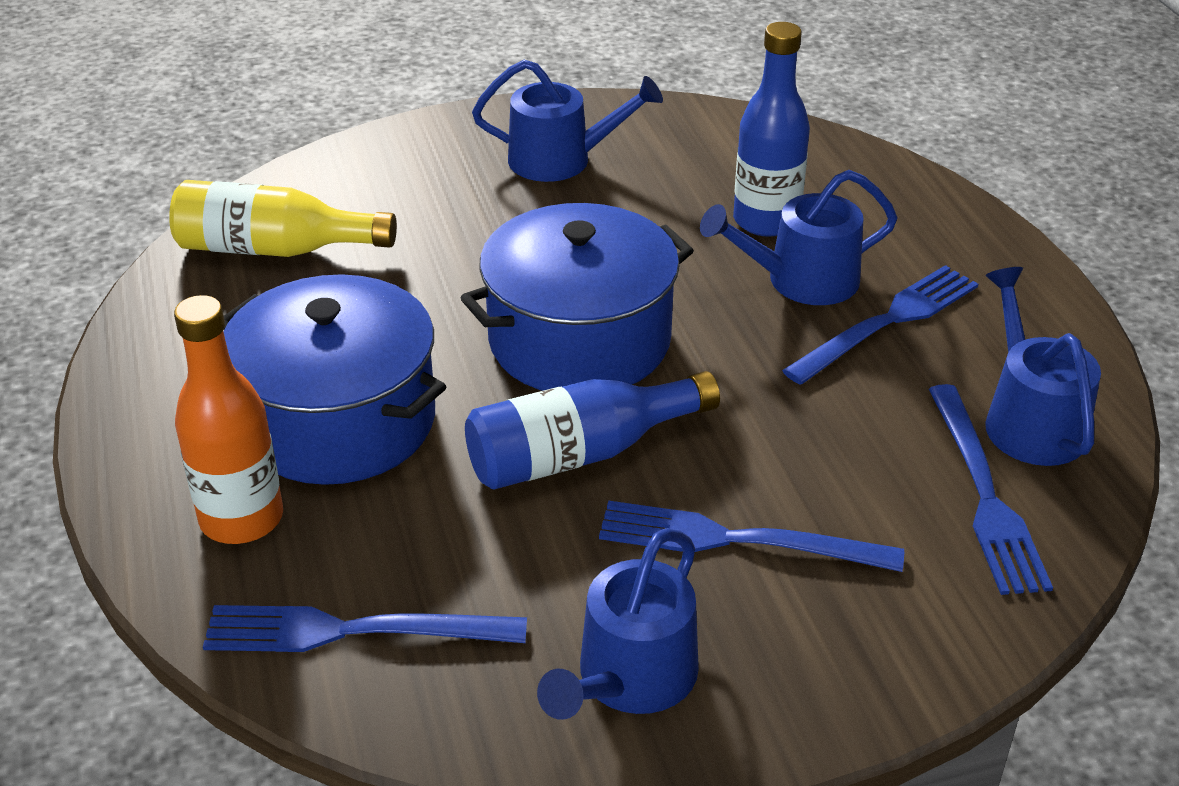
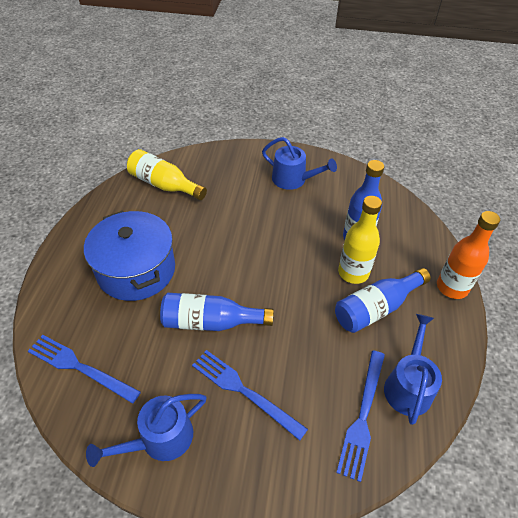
camera: 25 degrees right, 10 degrees up
orange bottle [174,295,283,544] -> orange bottle moved to [437,211,500,299]
blue pot [460,203,694,391] -> none
blue watering can [700,170,898,305] -> yellow bottle [338,196,382,284]
blue fork [782,265,978,385] -> blue bottle [335,268,431,333]

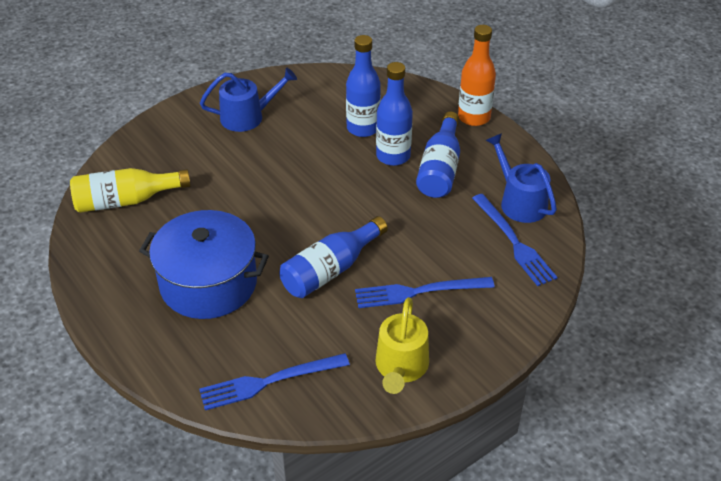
camera: 45 degrees left, 5 degrees down
blue watering can [86,394,207,467] -> yellow watering can [375,297,429,394]
yellow bottle [338,196,382,284] -> blue bottle [376,62,413,166]

